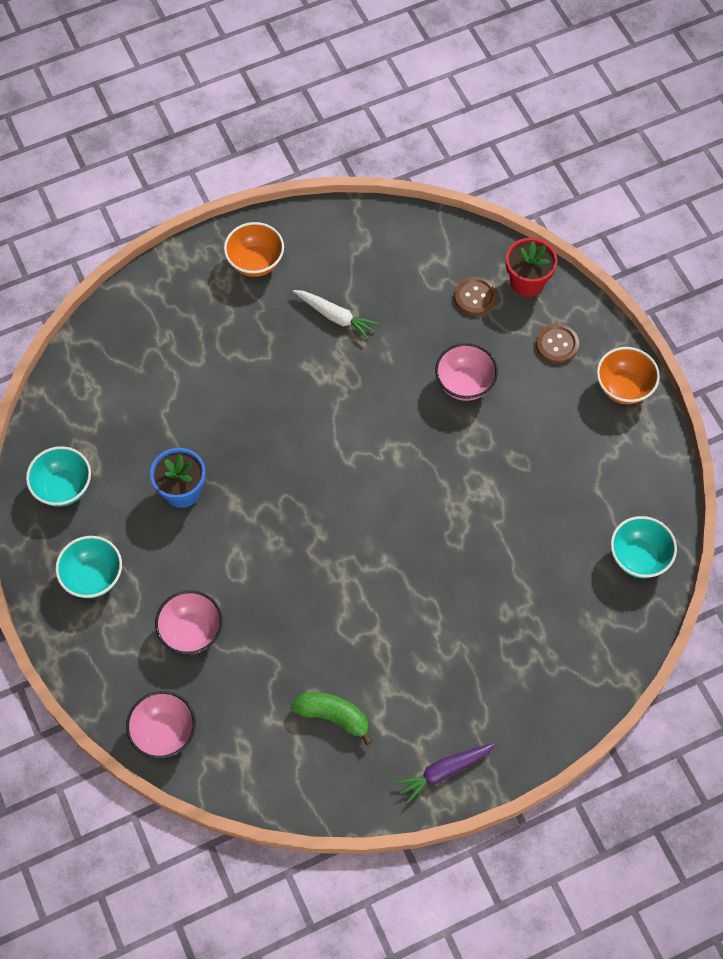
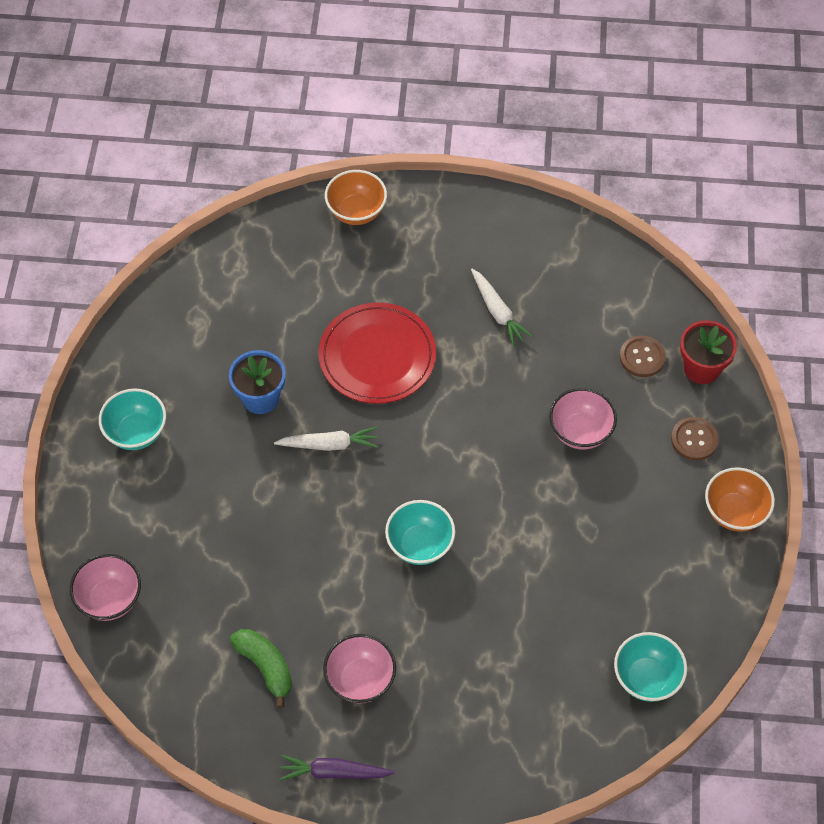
camera: 30 degrees right, 5 degrees down
turquoise bowl [26,446,91,507] -> turquoise bowl moved to [385,500,455,565]
pink bowl [155,590,223,655] -> pink bowl moved to [323,634,396,703]
orange bowl [224,222,284,277] -> orange bowl moved to [325,170,387,225]
none -> white carrot [274,427,378,451]
none -> red plate [318,302,436,404]

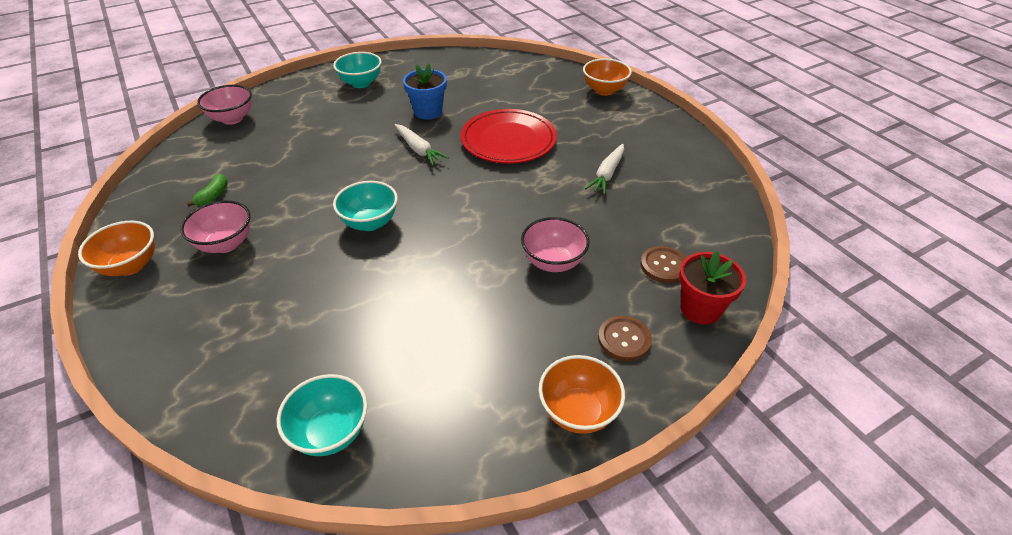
camera: 55 degrees right, 15 degrees down
green banana [230,629,292,708] -> green banana [186,174,228,207], size x0.66
purple carrot [279,755,395,781] -> orange bowl [78,221,155,276]

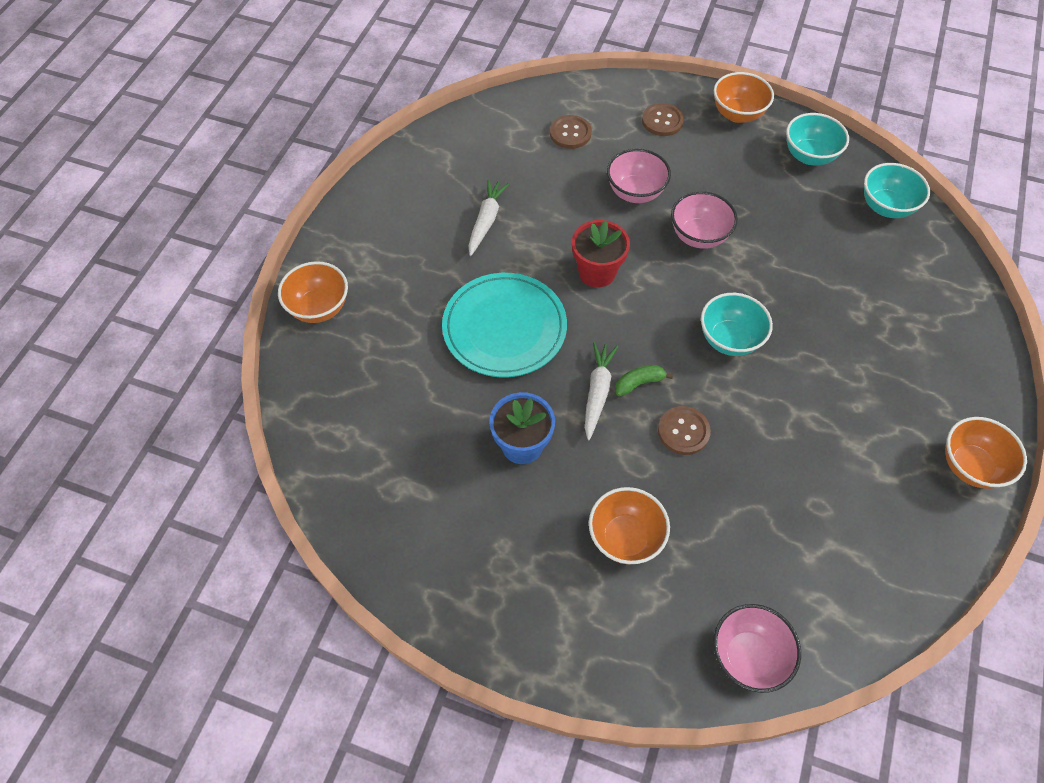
camera: 130 degrees left, 15 degrees up
pink bowl [180,200,250,253] -> pink bowl moved to [671,191,738,249]
green banana [186,174,228,207] -> green banana moved to [615,365,673,397]
turquoise bowl [333,52,382,88] -> turquoise bowl moved to [786,113,849,166]
red plate [461,109,557,164] -> turquoise plate [442,273,567,377]
white carrot [585,144,624,195] -> white carrot turned 60 degrees counterclockwise [469,179,509,256]
red flower pot [679,251,746,325] -> red flower pot moved to [572,220,630,287]
none -> orange bowl [589,487,670,564]
none -> brown button [658,406,711,455]

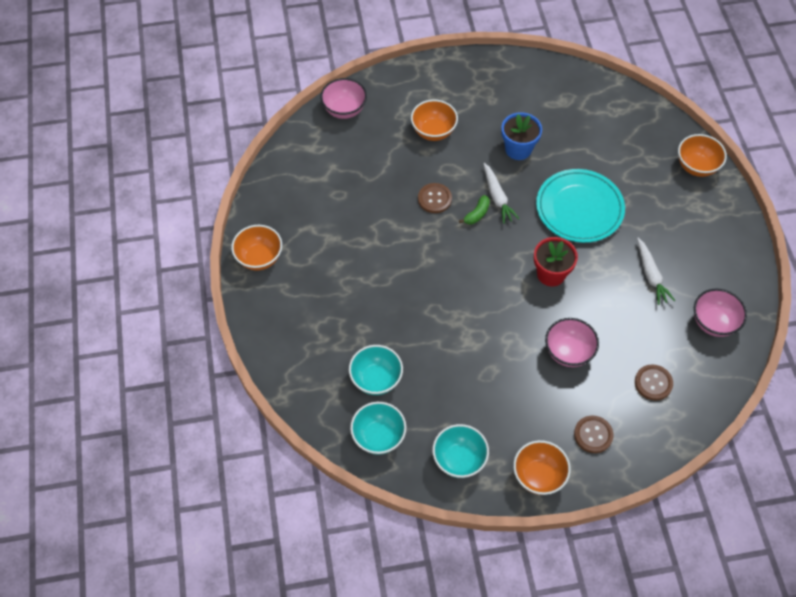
camera: 150 degrees right, 0 degrees up
pink bowl [671,191,738,249] -> pink bowl moved to [694,288,747,337]
turquoise bowl [701,293,773,356] -> turquoise bowl moved to [349,345,403,395]

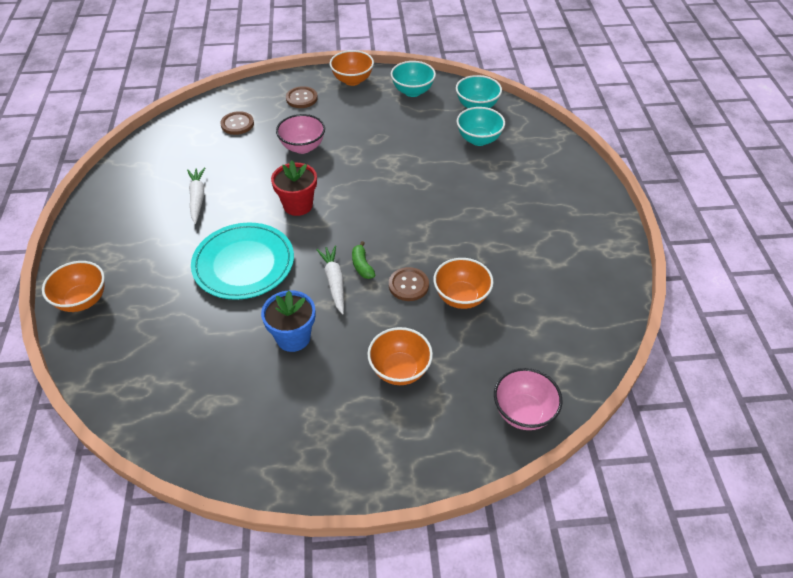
camera: 175 degrees left, 10 degrees down
orange bowl [231,225,282,271] -> orange bowl moved to [433,258,494,309]
green banana [459,195,490,224] -> green banana turned 60 degrees counterclockwise [352,241,375,279]
pink bowl [694,288,747,337] -> none

